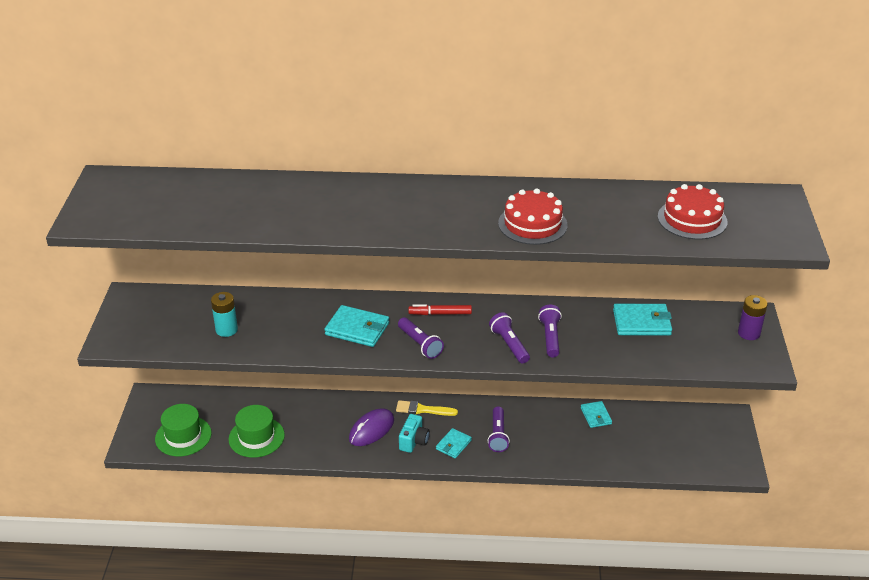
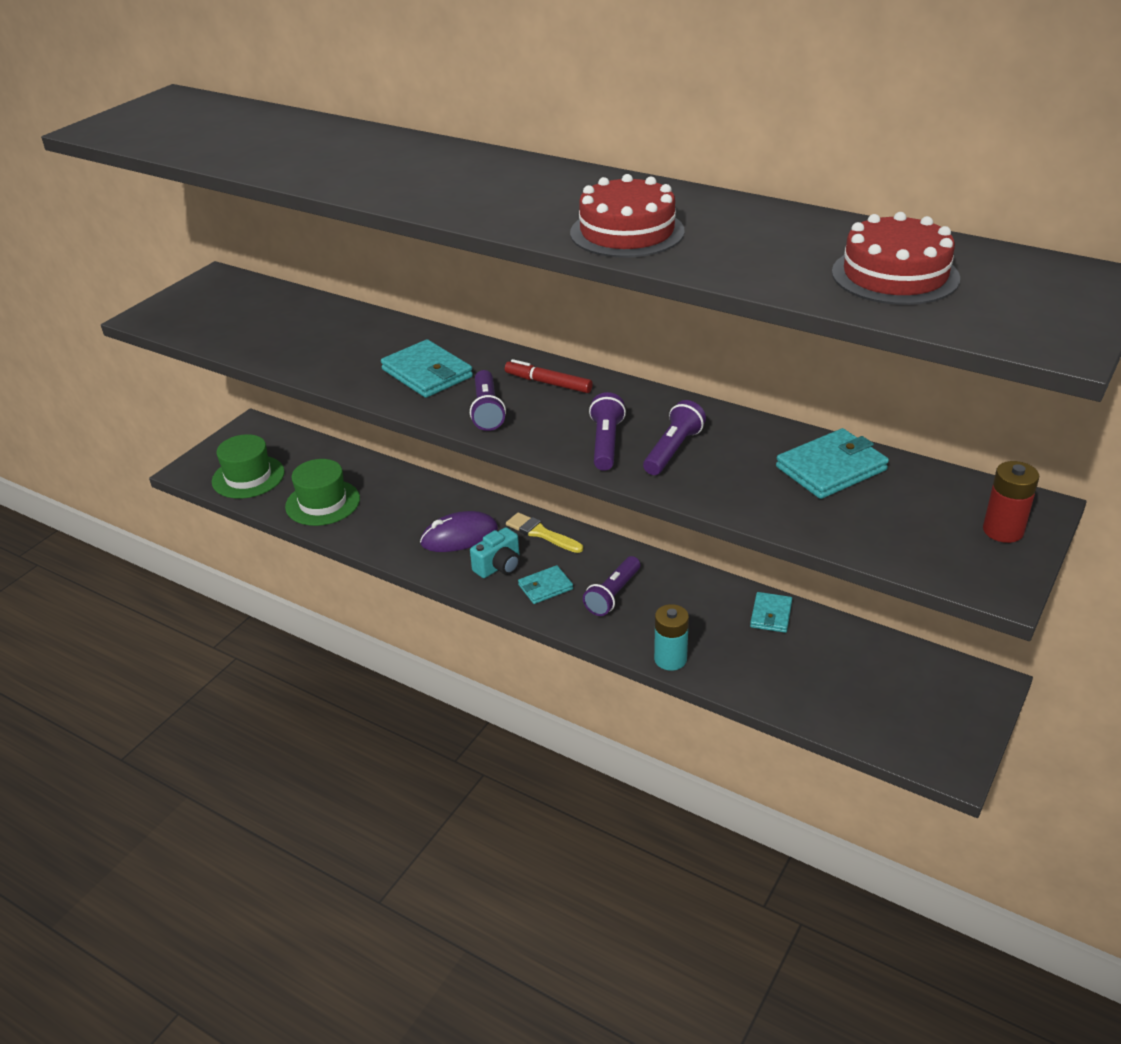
camera: 30 degrees right, 0 degrees up
turquoise battery [211,292,238,337] -> turquoise battery moved to [654,604,689,671]
turquoise wallet [613,304,672,335] -> turquoise wallet turned 60 degrees counterclockwise [776,428,889,499]
purple battery [738,295,768,340] -> red battery [983,461,1039,543]

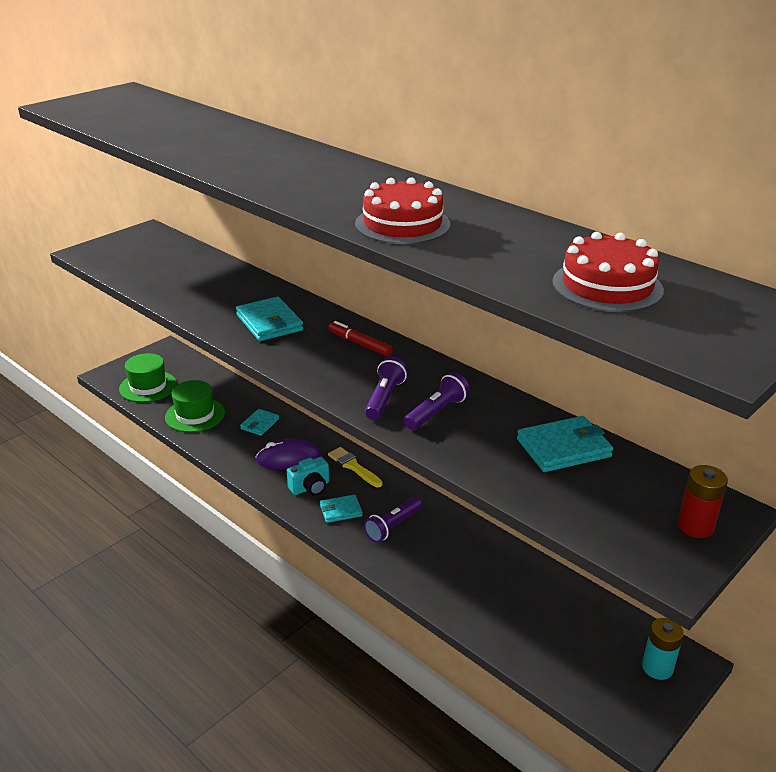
camera: 10 degrees right, 5 degrees down
purple flashlight [470,370,506,431] -> none
turquoise battery [654,604,689,671] -> turquoise battery moved to [642,618,684,680]
turquoise wallet [750,592,792,633] -> turquoise wallet moved to [240,409,279,436]

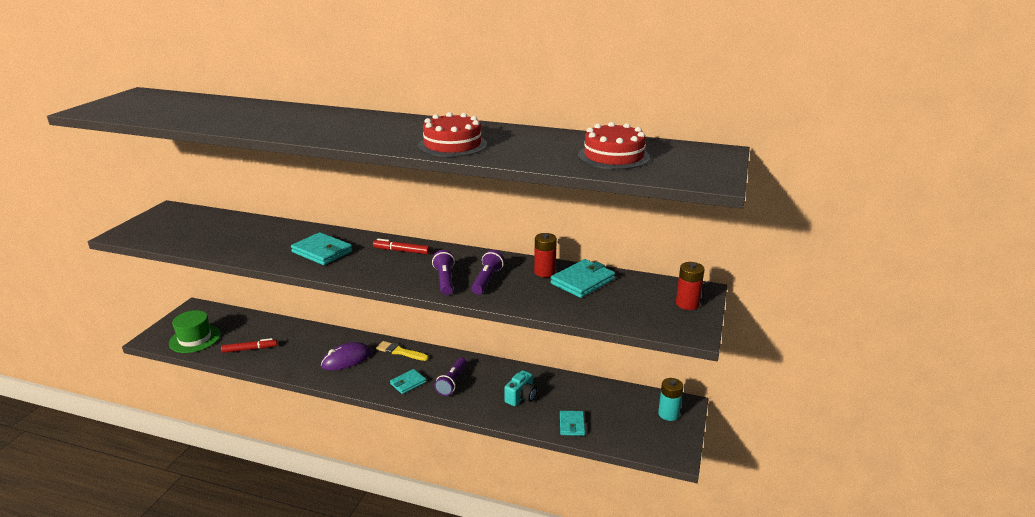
camera: 25 degrees left, 5 degrees down
green hat [165,380,225,432] -> red marker [221,338,278,353]
turquoise wallet [240,409,279,436] -> turquoise wallet moved to [560,411,585,436]
turquoise camera [287,457,329,496] -> turquoise camera moved to [504,370,537,406]
none -> red battery [534,233,557,277]

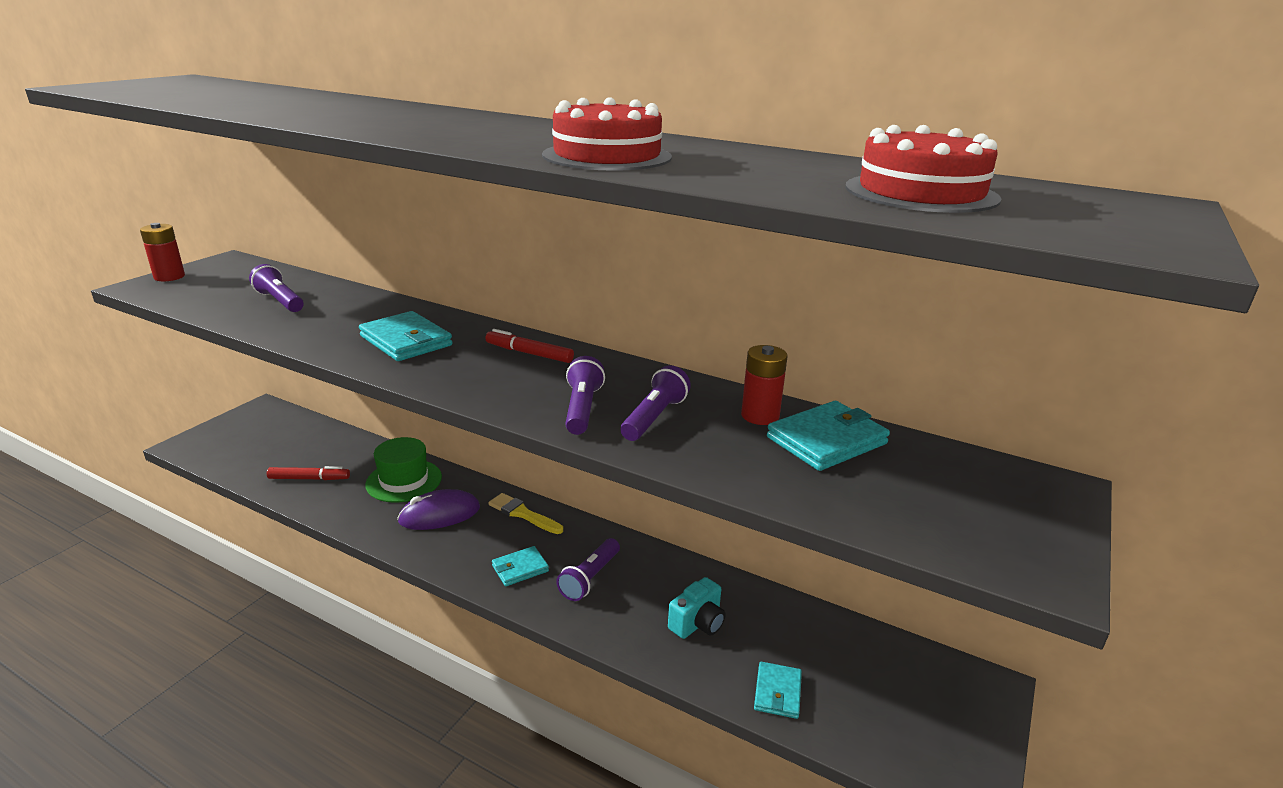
camera: 10 degrees right, 0 degrees up
green hat [169,310,221,353] -> green hat moved to [365,437,442,503]
turquoise battery [658,378,683,421] -> none
red battery [676,262,705,310] -> red battery moved to [140,223,185,281]
none -> purple flashlight [249,264,304,312]

